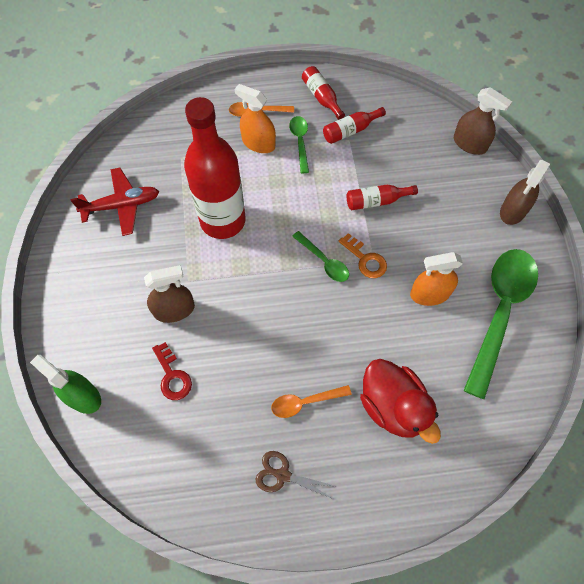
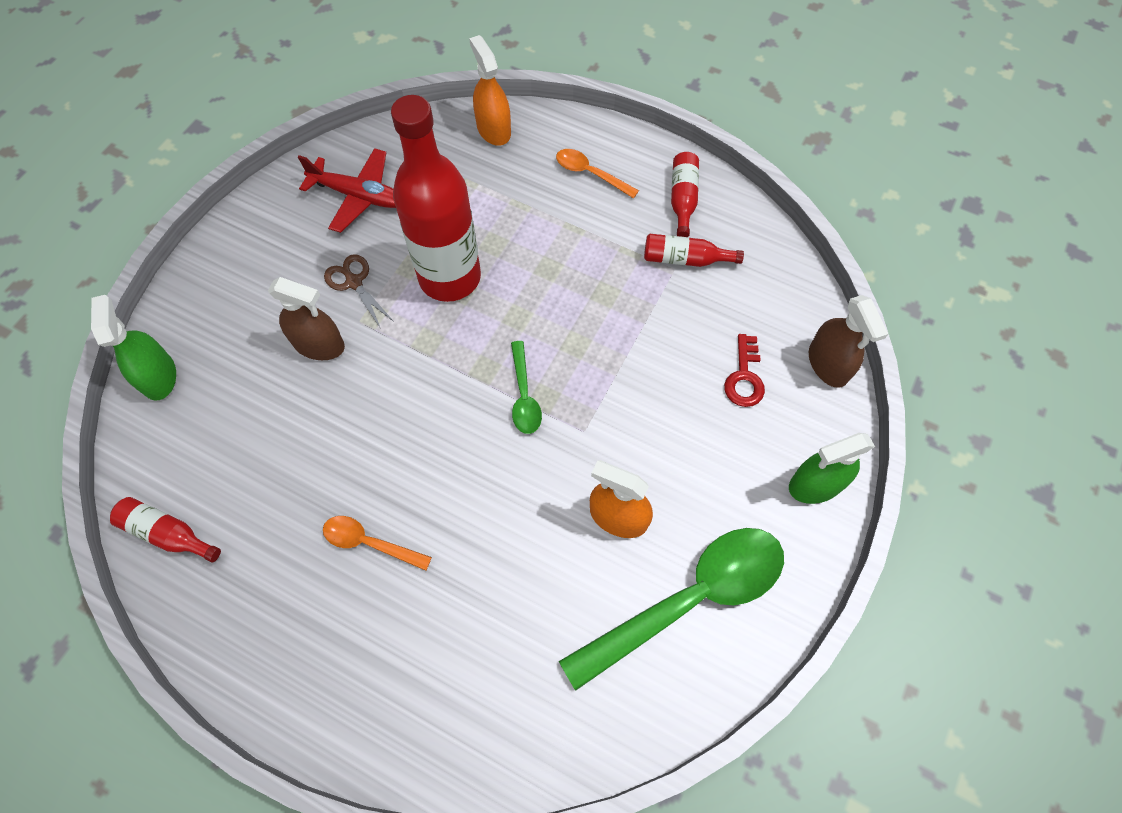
camera: 35 degrees right, 0 degrees up
red key [152,342,192,400] -> red key moved to [724,334,765,407]
orange spray bottle [235,84,276,153] -> orange spray bottle moved to [469,35,511,146]
brown scissors [256,451,338,500] -> brown scissors moved to [324,254,394,327]
green spoon [289,116,309,173] -> none
orange key [339,233,387,278] -> none
red bottle [347,185,418,210] -> red bottle moved to [110,497,221,562]
red duck [360,359,441,444] -> none
brown spray bottle [500,159,550,225] -> green spray bottle [789,433,875,504]

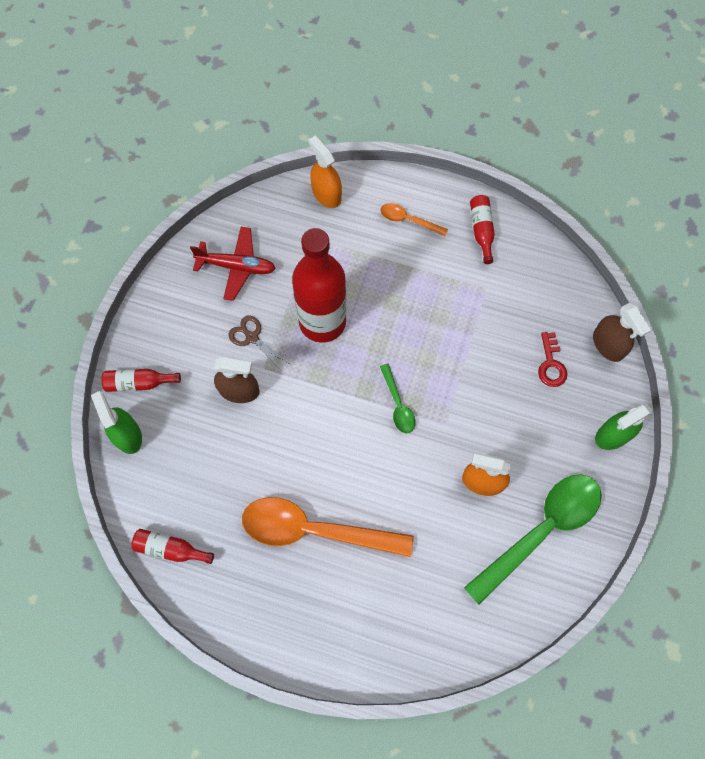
camera: 10 degrees left, 5 degrees up
orange spoon [323,516,432,571] -> orange spoon [242,497,414,557], size x2.13
red bottle [644,234,744,267] -> red bottle moved to [101,369,181,392]

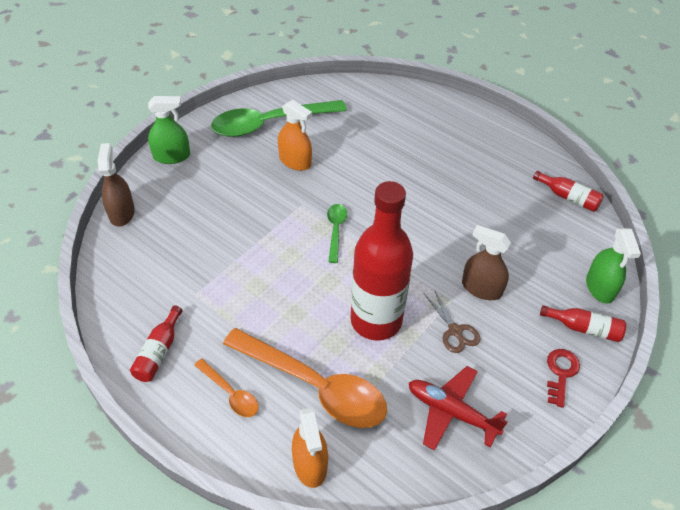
camera: 160 degrees left, 20 degrees down
orange spoon [242,497,414,557] -> orange spoon moved to [223,328,387,428]
red key [538,332,567,387] -> red key moved to [547,349,580,408]

